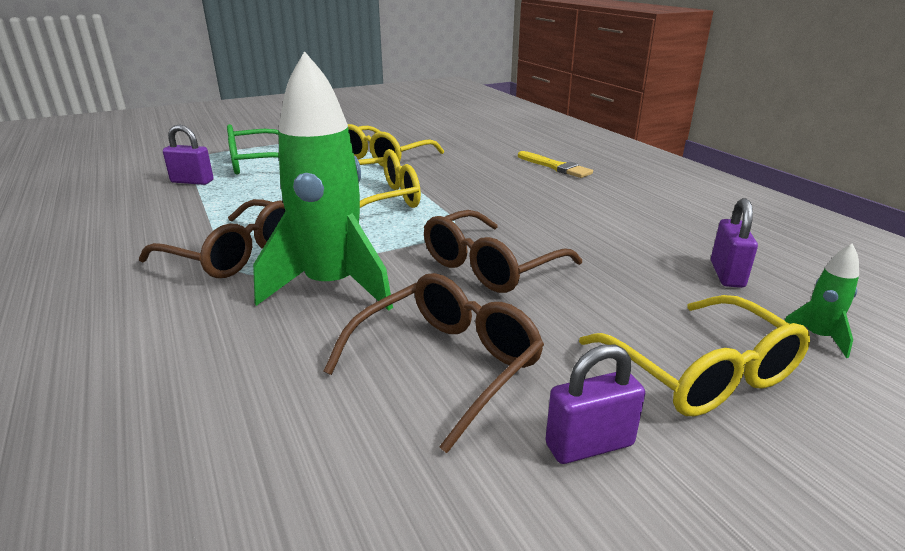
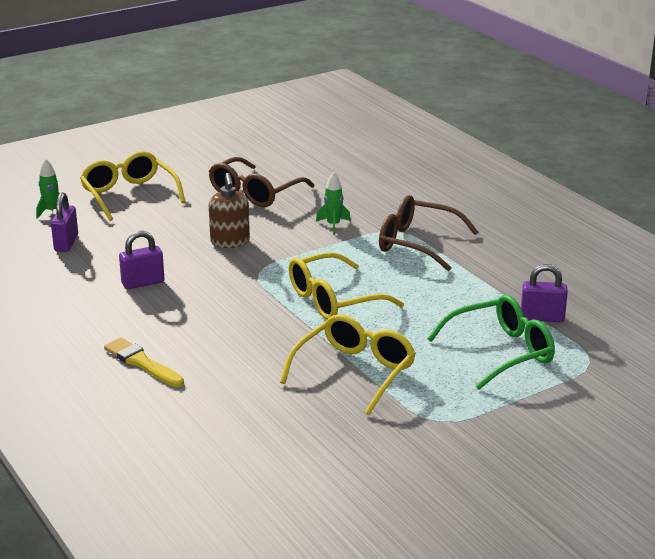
camera: 175 degrees right, 0 degrees up
green rocket [253,51,393,311] -> green rocket [316,172,351,235], size x0.41
brown glasses [424,210,582,293] -> brown soap dispenser [209,173,250,248]
purple padlock [545,344,645,464] -> purple padlock moved to [119,231,164,289]

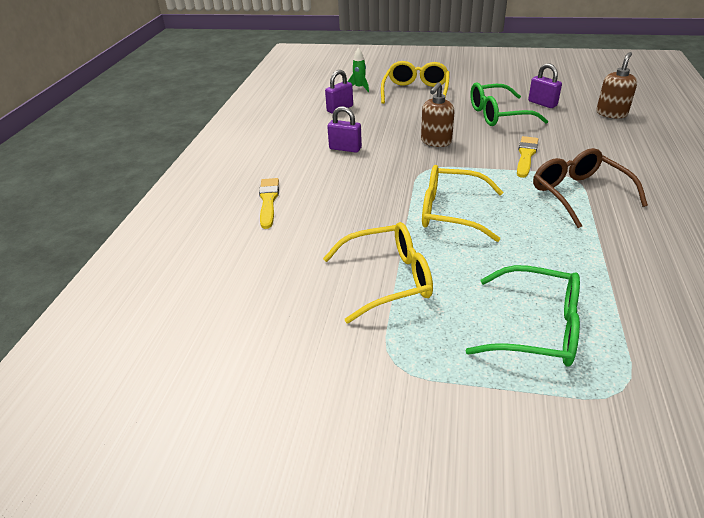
camera: 45 degrees right, 10 degrees up
brown glasses [209,157,314,207] -> green glasses [470,83,548,126]
green rocket [316,172,351,235] -> yellow brush [517,136,538,178]
purple padlock [521,264,568,322] -> purple padlock moved to [528,63,562,108]
none -> brown soap dispenser [596,52,637,118]

